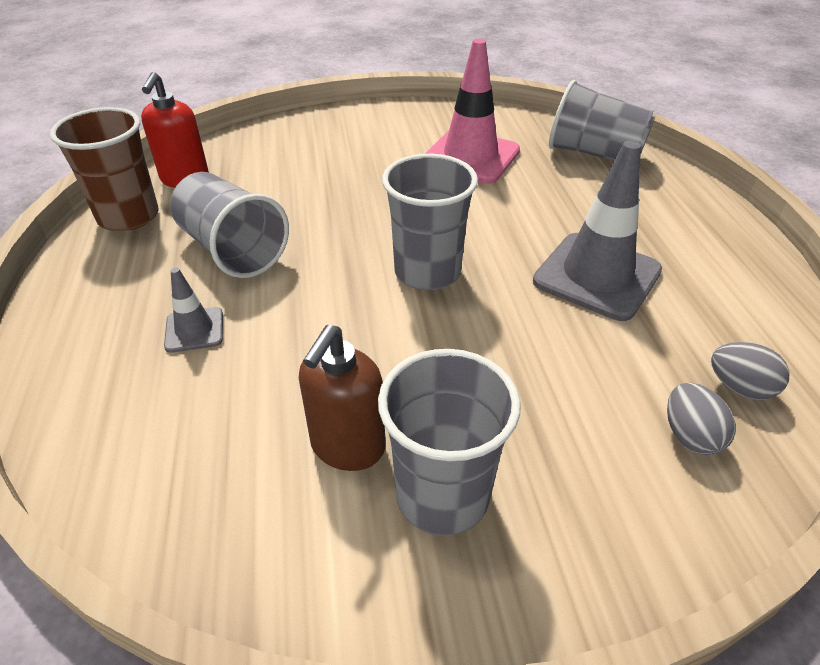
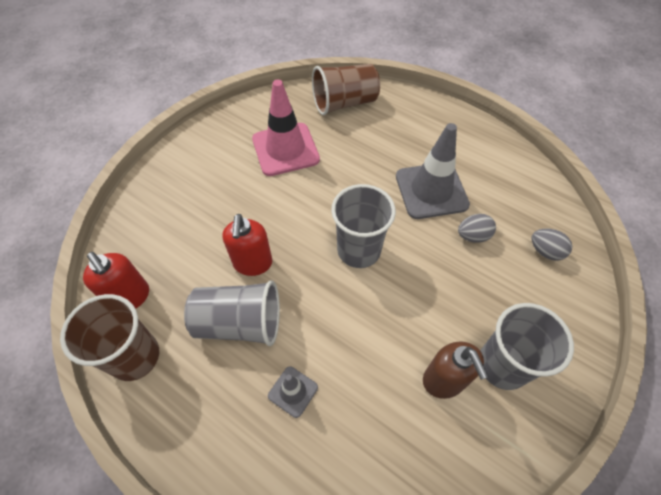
camera: 45 degrees left, 15 degrees up
grey cup [549,80,655,161] -> brown cup [312,64,380,115]
grey egg [711,342,789,400] -> grey egg moved to [458,214,496,243]
none -> red soap dispenser [223,214,272,276]

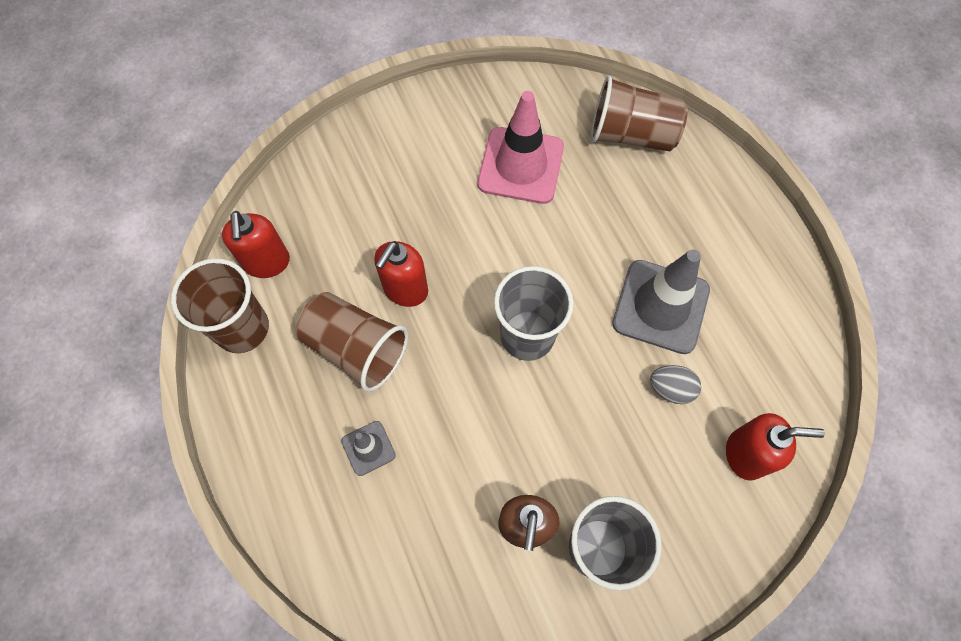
camera: 30 degrees right, 10 degrees up
grey cup [184,280,280,346] -> brown cup [296,292,408,392]
grey egg [532,229,572,261] -> red soap dispenser [726,413,825,481]

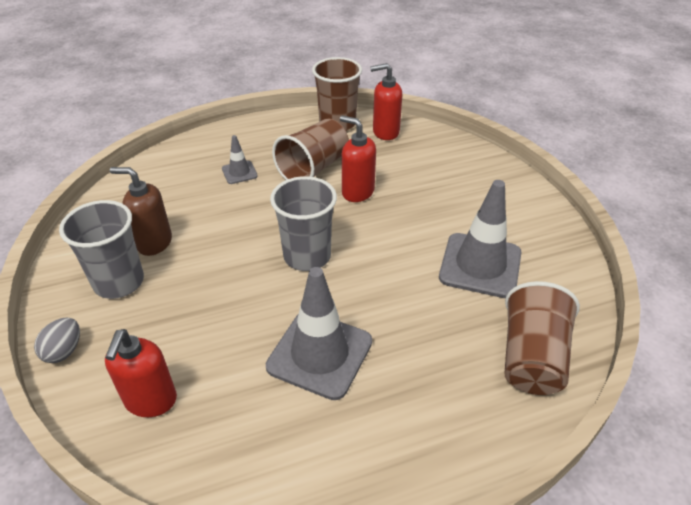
camera: 95 degrees right, 25 degrees down
pink traffic cone [478,91,564,204] -> grey traffic cone [439,180,522,298]
grey egg [650,365,701,404] -> grey egg moved to [34,318,80,363]

